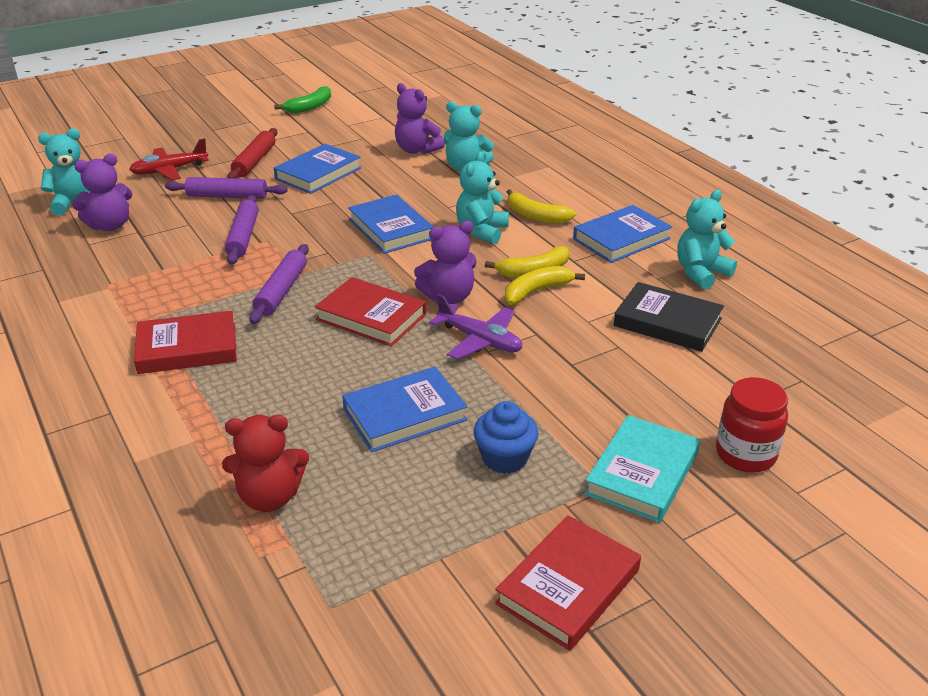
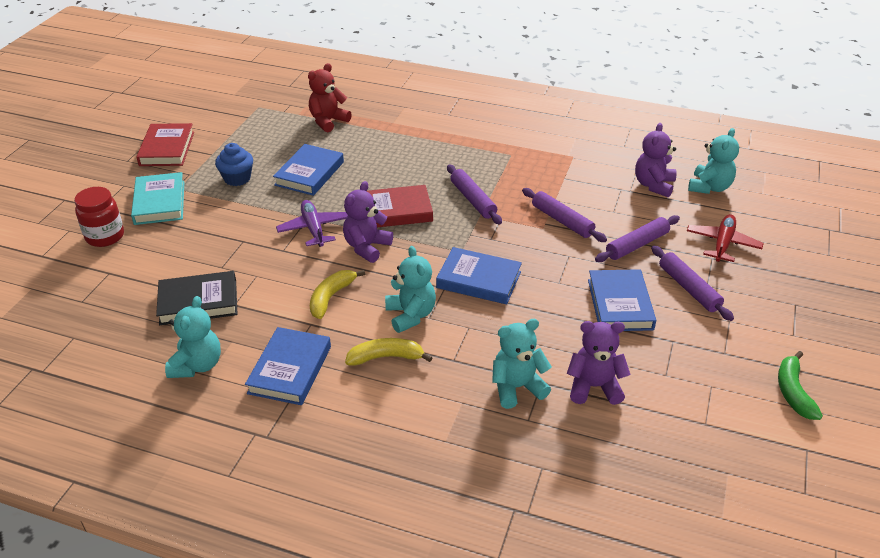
camera: 140 degrees right, 5 degrees up
red book [134,311,237,374] -> none
red rolling pin [228,128,277,178] -> purple rolling pin [651,246,734,321]
purple plane [429,294,523,360] -> purple plane turned 75 degrees clockwise [276,200,348,247]
yellow banana [505,266,585,305] -> none

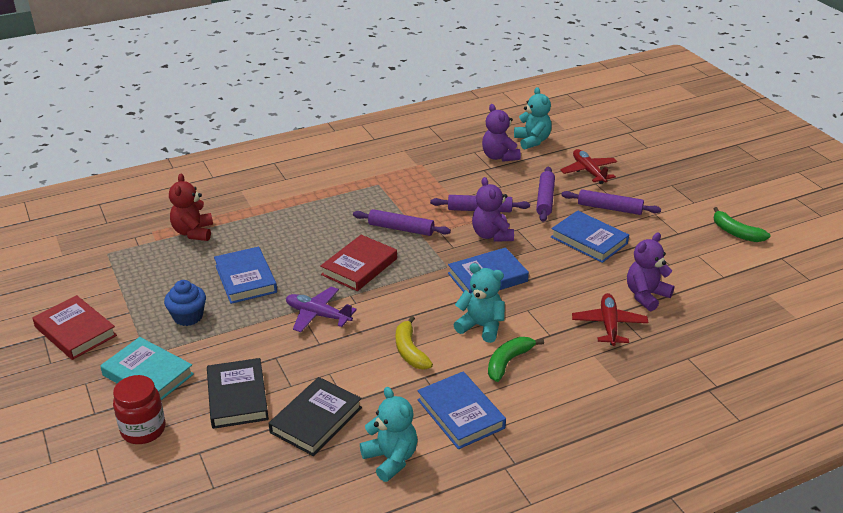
camera: 45 degrees left, 5 degrees down
purple teddy bear [343,181,393,263] -> purple teddy bear moved to [472,177,514,242]
yellow banana [345,338,432,366] -> green banana [488,337,544,382]
turquoise teddy bear [492,319,552,409] -> red plane [572,293,648,346]
none -> black book [207,358,269,429]

